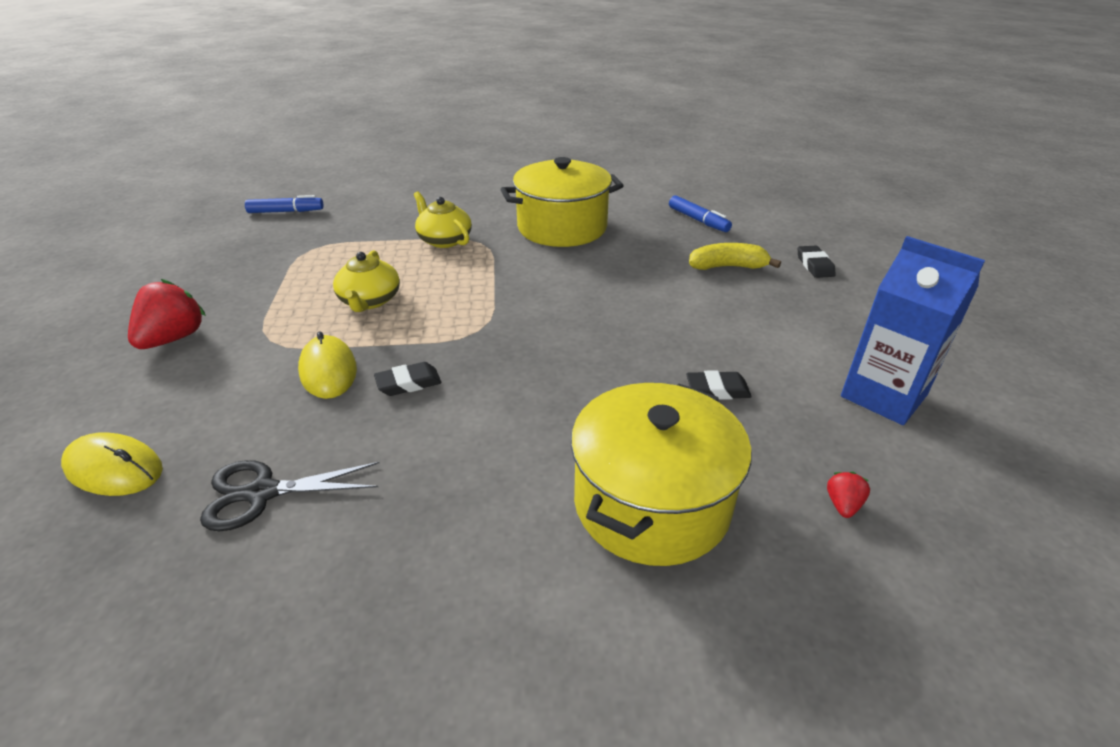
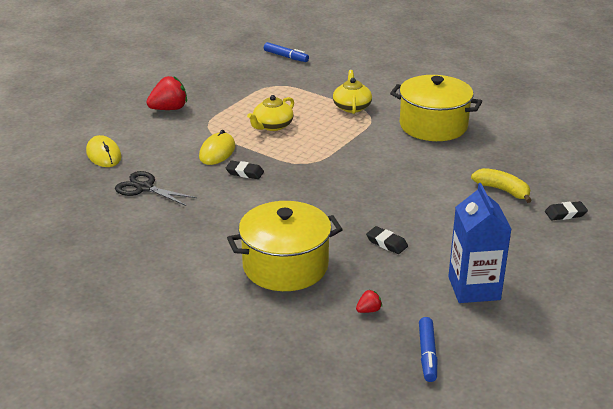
camera: 40 degrees right, 5 degrees down
blue marker [669,195,732,232] -> blue marker moved to [419,317,437,382]
black eraser [798,246,836,278] -> black eraser turned 45 degrees clockwise [545,201,588,220]

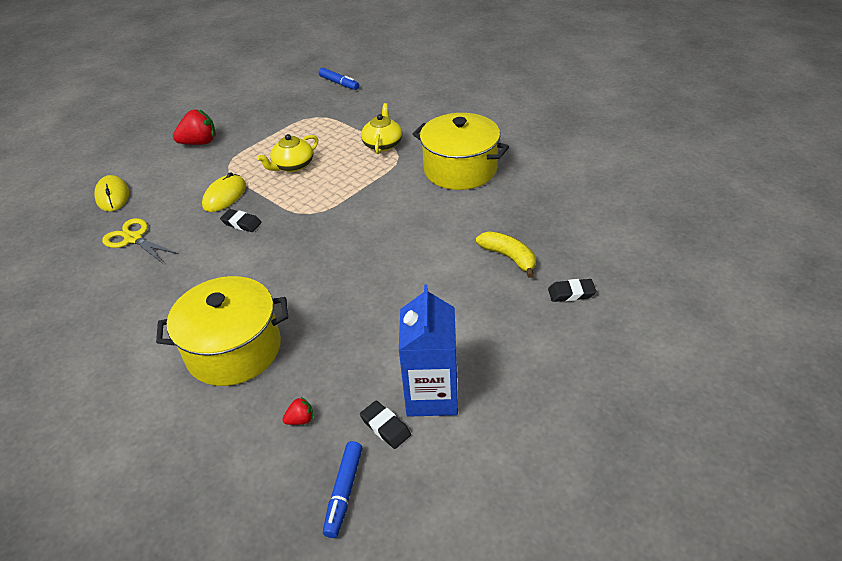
camera: 10 degrees right, 10 degrees up
black scissors [115,171,197,206] -> yellow scissors [102,218,179,264]
black eraser [366,226,408,254] -> black eraser moved to [360,401,411,449]

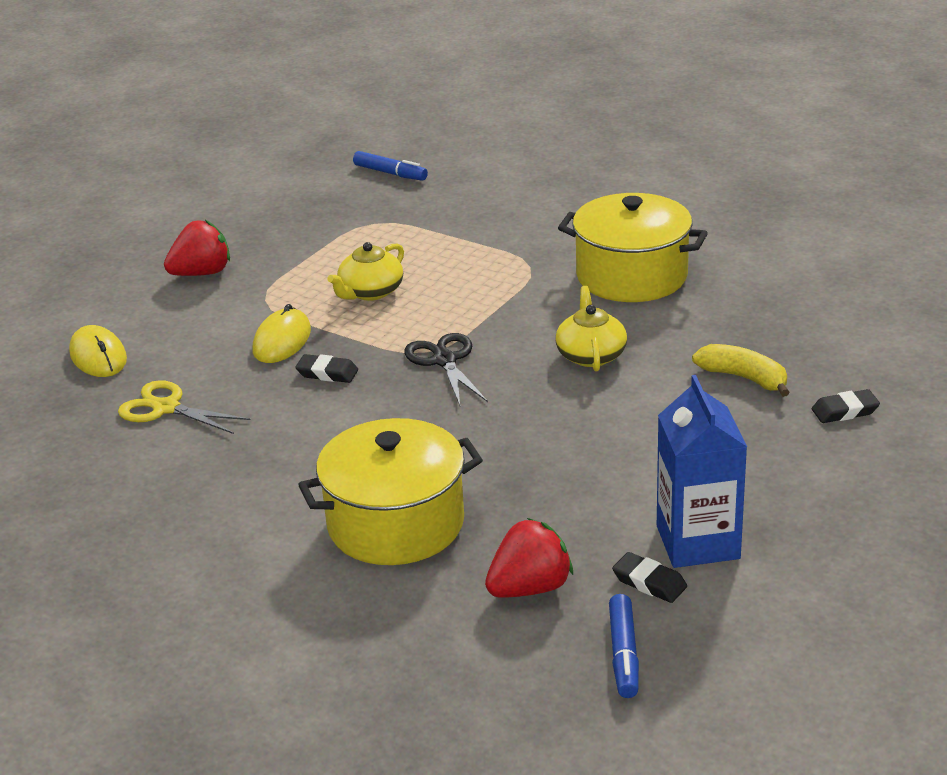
camera: 10 degrees left, 10 degrees down
red strawberry [282,397,313,425] -> red strawberry [485,518,573,598], size x2.09
yellow teapot [361,103,402,154] -> yellow teapot moved to [556,286,627,372]
none -> black scissors [404,333,488,405]

